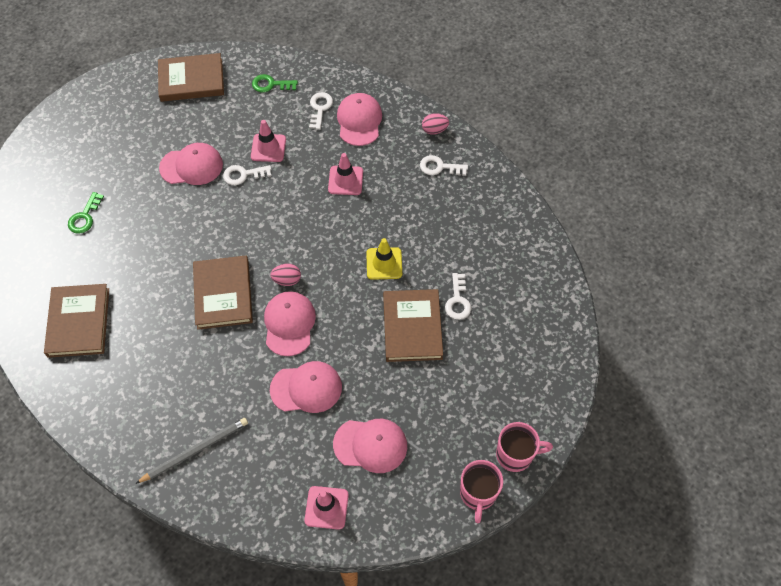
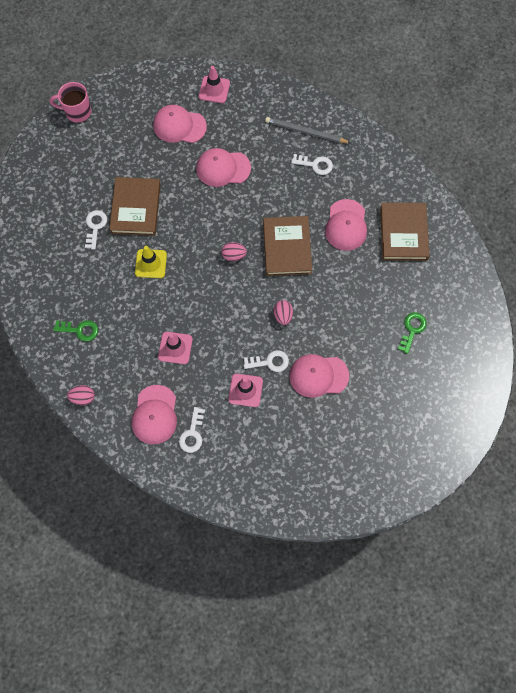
camera: 175 degrees left, 10 degrees up
grey pencil [135,418,248,484] -> grey pencil turned 45 degrees clockwise [265,117,350,143]
brown book [158,53,224,102] -> none
green key [252,74,298,92] -> green key moved to [53,320,98,341]
pink cap [264,291,316,356] -> pink cap moved to [325,199,367,251]
white key [420,155,468,176] -> white key moved to [291,154,333,175]
pink mug [460,460,503,523] -> none
none -> pink egg [274,300,293,325]

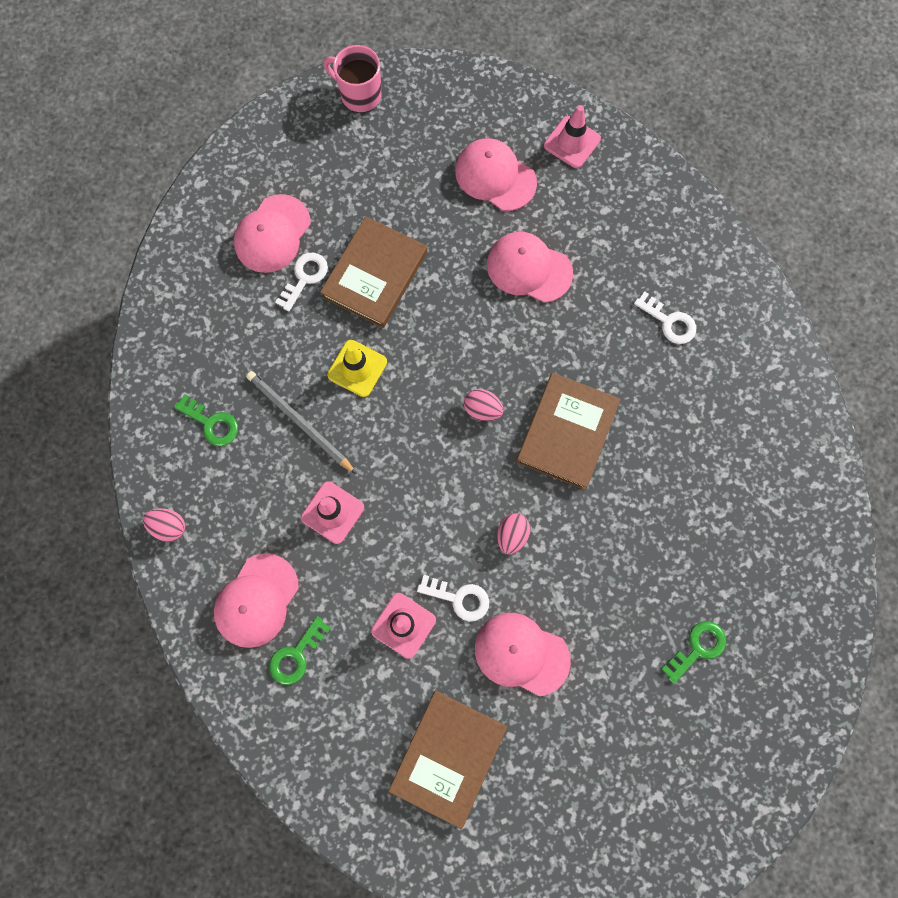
camera: 25 degrees right, 5 degrees up
white key [179,407,205,453] -> green key [269,616,331,685]
grey pencil [265,117,350,143] -> grey pencil moved to [246,371,356,474]
pink cap [325,199,367,251] -> pink cap moved to [234,194,311,273]
brown book [380,203,430,261] -> brown book moved to [388,690,507,829]

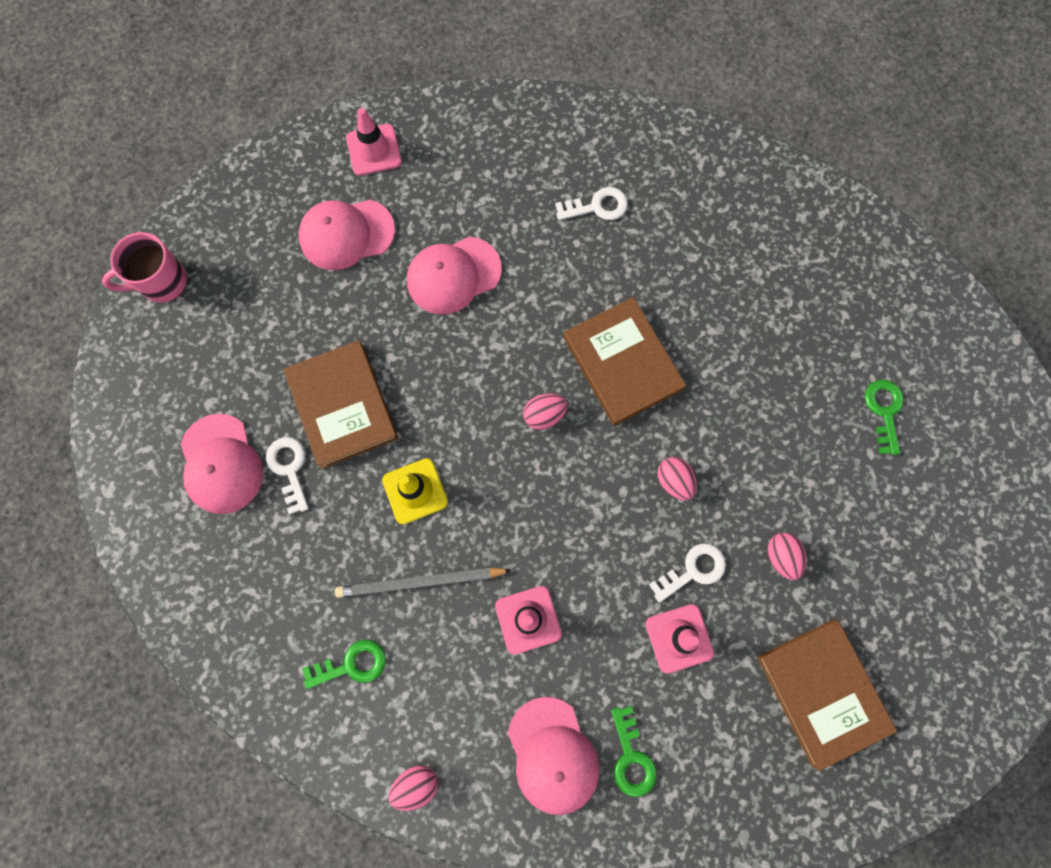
camera: 50 degrees left, 0 degrees up
pink cap [475,613,571,696] -> pink egg [767,533,806,580]

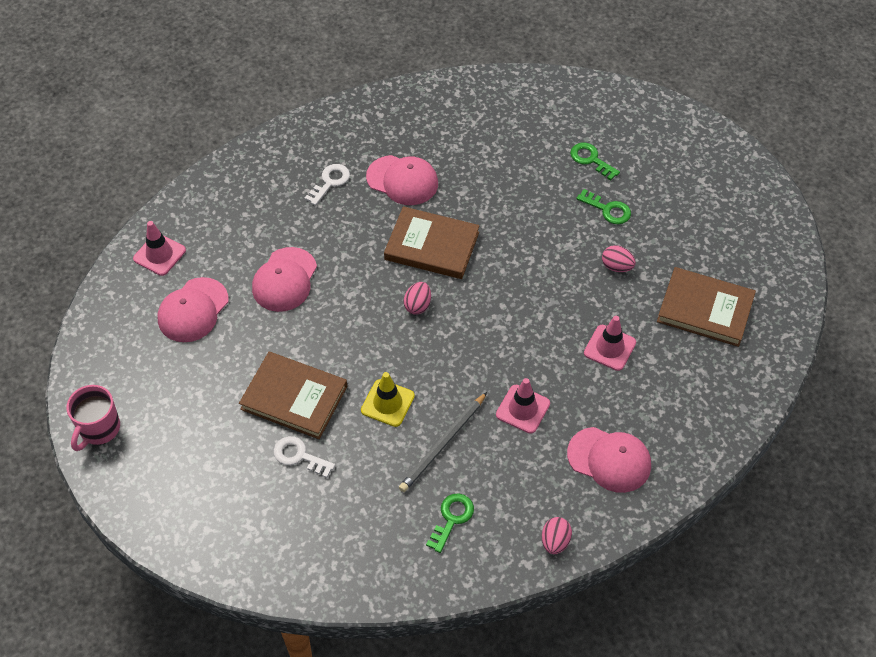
camera: 45 degrees left, 20 degrees down
pink cap [181,414,263,514] -> pink cap moved to [366,155,438,205]
green key [611,706,657,797] -> green key moved to [576,189,631,224]
white key [649,543,726,603] -> none
pink egg [657,457,697,501] -> none

